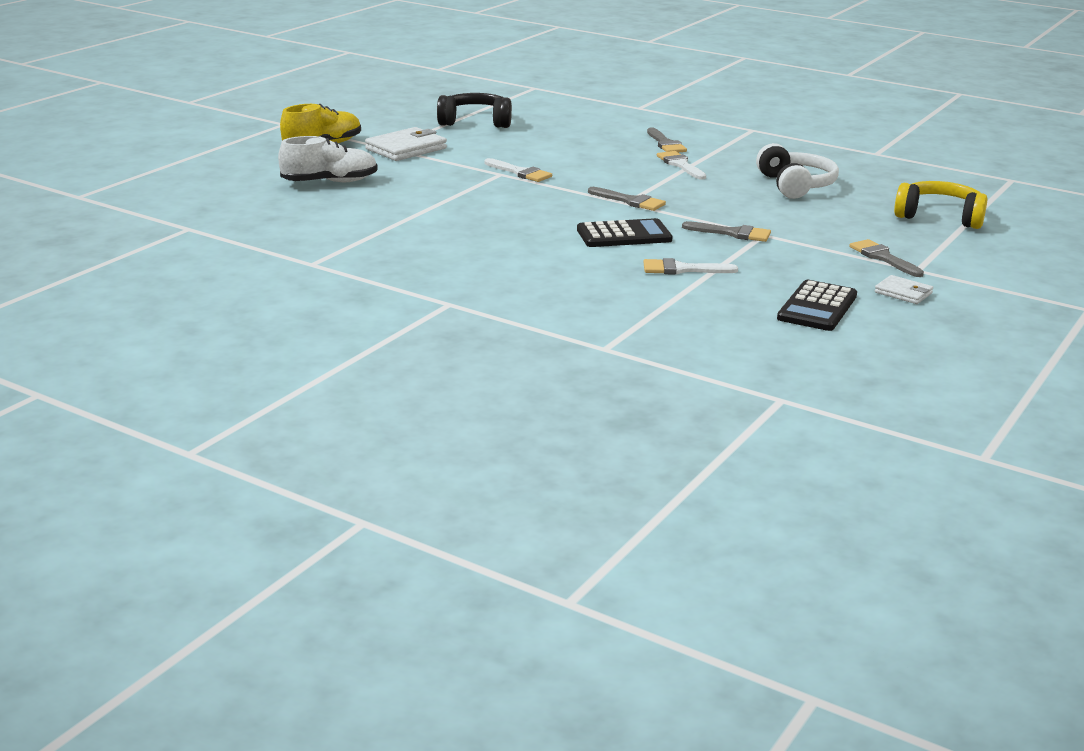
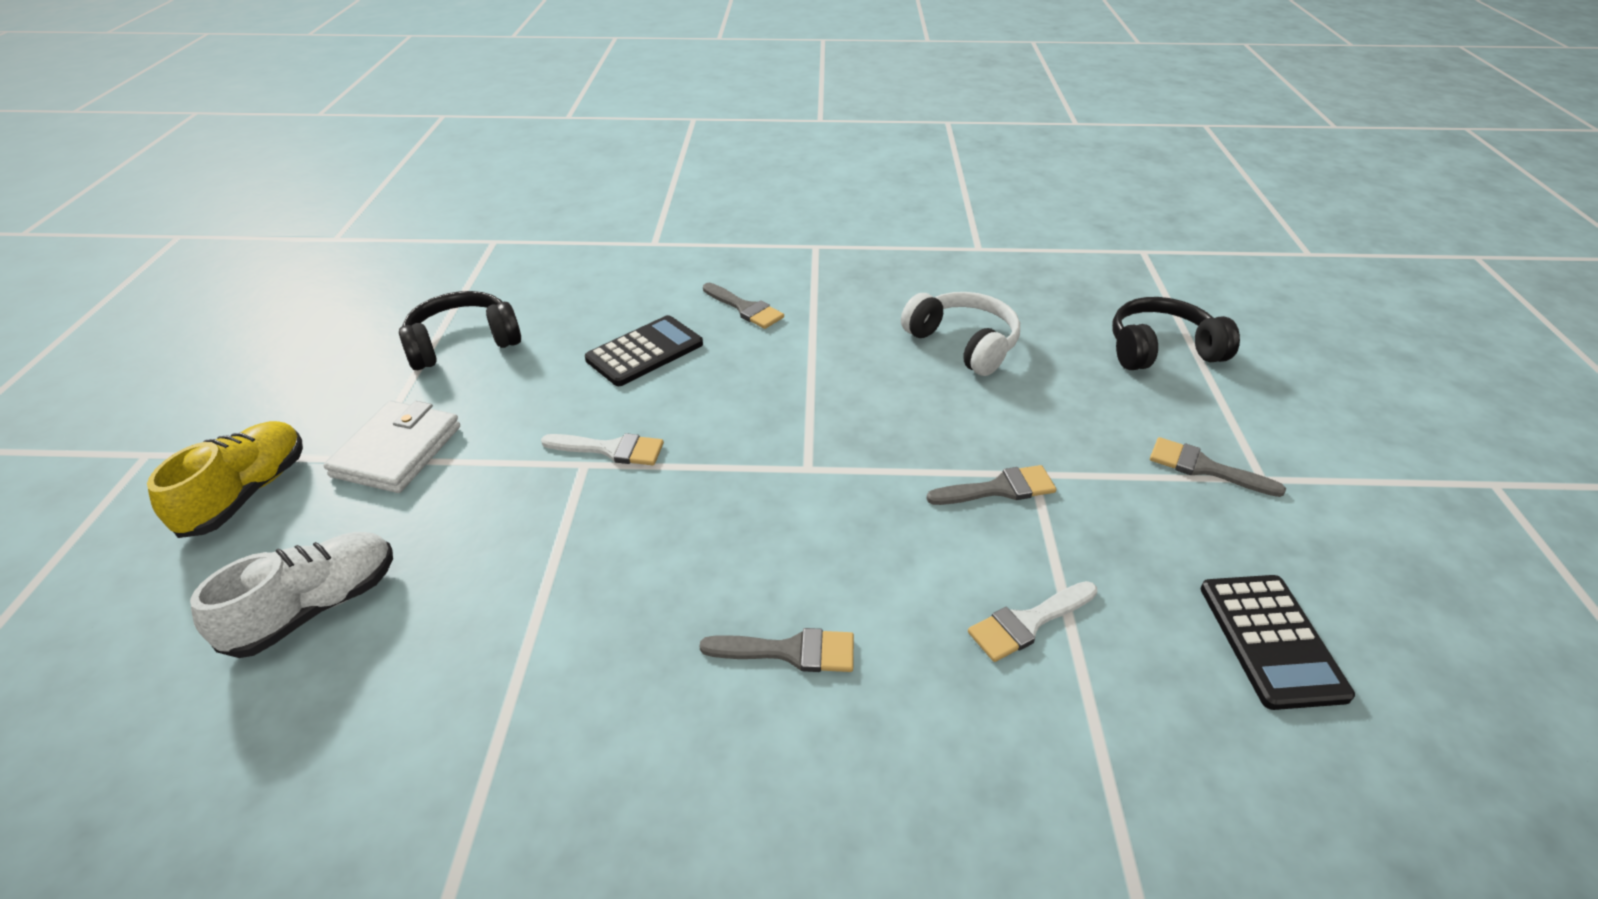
camera: 30 degrees left, 15 degrees up
black calculator [577,218,672,247] -> black calculator moved to [585,315,703,386]
grey brush [588,187,666,211] -> grey brush moved to [699,628,854,672]
white brush [657,151,706,180] -> none
white wallet [875,275,933,304] -> none
yellow headphones [894,181,988,229] -> black headphones [1112,297,1240,370]

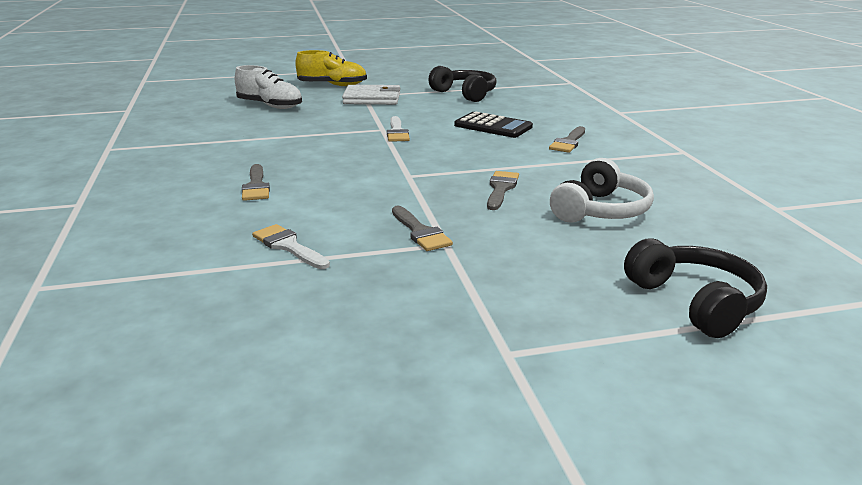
camera: 75 degrees right, 15 degrees down
grey brush [1150,437,1286,497] -> grey brush moved to [487,171,519,210]
black calculator [1201,575,1355,710] -> none

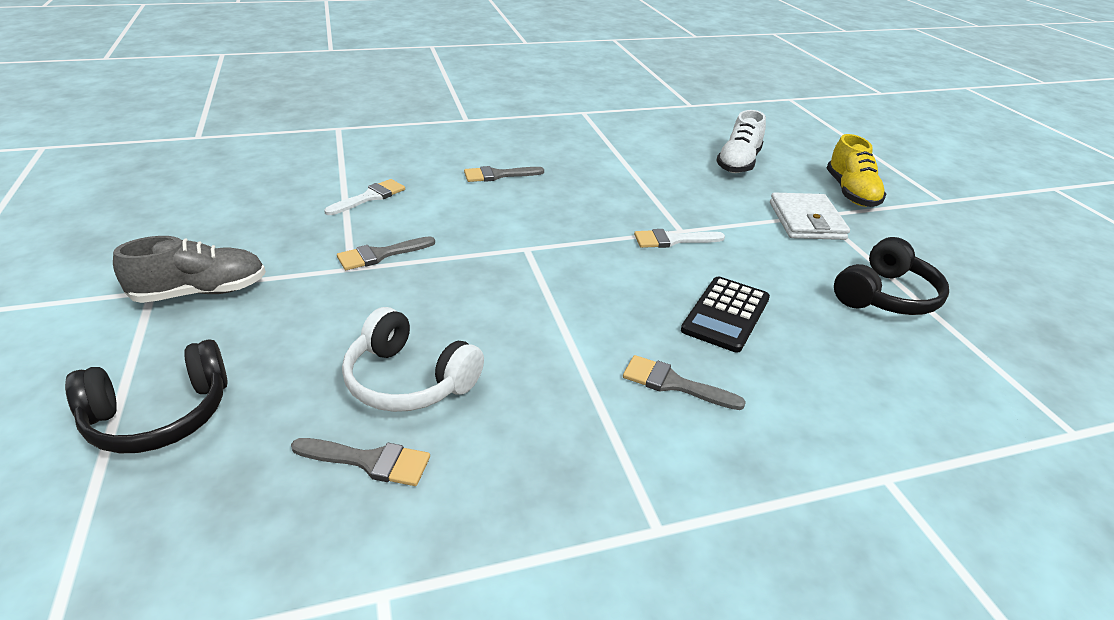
camera: 85 degrees right, 10 degrees up
grey brush [487,171,519,210] -> grey brush moved to [291,438,430,486]
none -> grey shoe [113,236,266,303]

